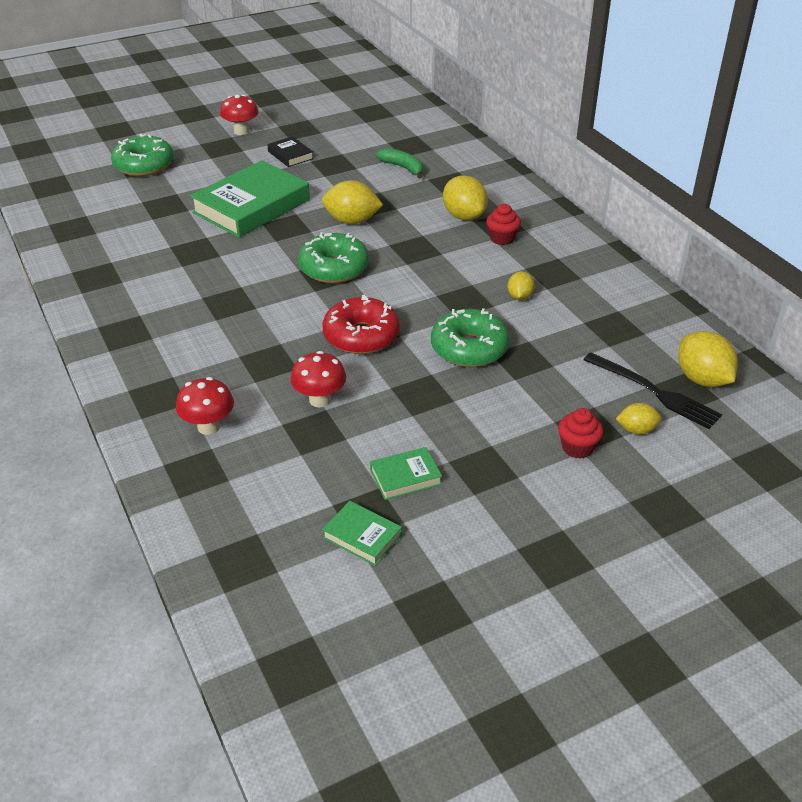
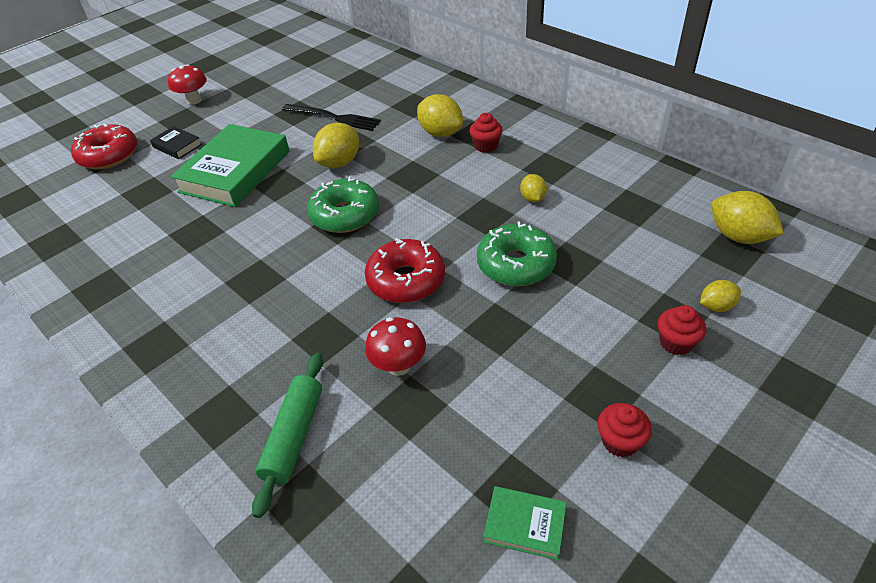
camera: 15 degrees left, 5 degrees up
green donut [111,134,174,176] -> red donut [71,124,137,169]
red mushroom [176,377,234,435] -> green rolling pin [252,353,323,518]
black book [267,136,314,167] -> black book moved to [150,126,202,159]
yellow lemon [322,180,383,224] -> yellow lemon turned 45 degrees counterclockwise [313,123,359,168]
green book [370,447,442,500] -> none
green banana [376,148,423,179] -> none
black fork [583,353,722,429] -> black fork moved to [282,104,381,131]
none -> red cupcake [598,403,652,458]

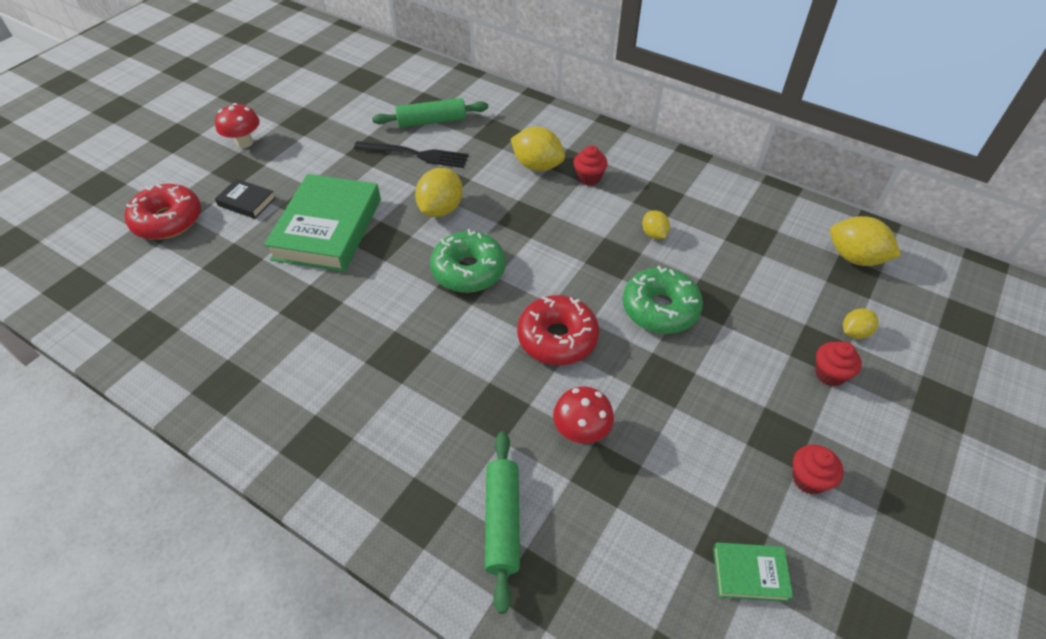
camera: 15 degrees left, 5 degrees up
none -> green rolling pin [372,98,488,128]

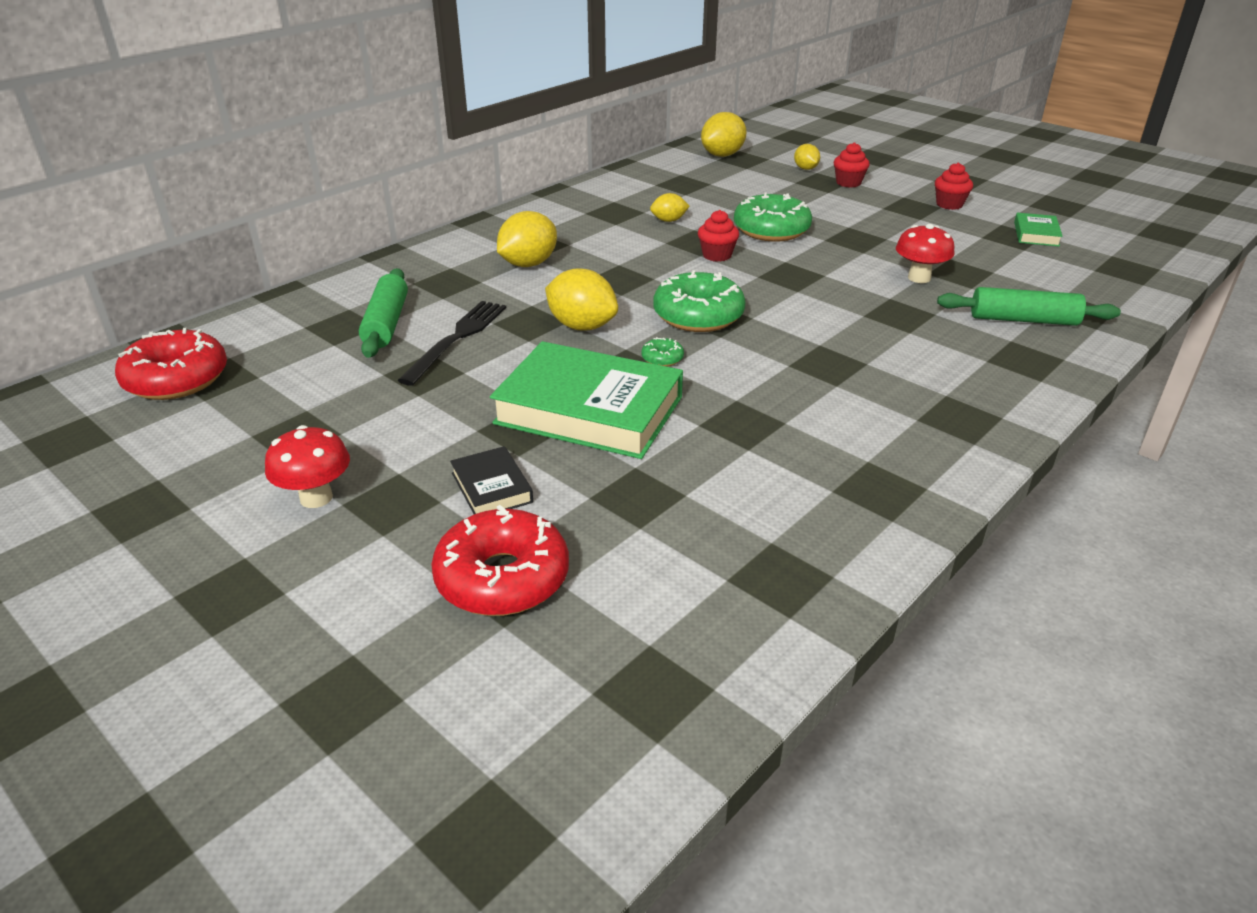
camera: 80 degrees left, 15 degrees down
black book [215,179,276,219] -> black book turned 60 degrees counterclockwise [450,446,533,514]
red donut [517,295,599,365] -> red donut moved to [115,328,227,400]
red cupcake [573,145,608,186] -> red cupcake moved to [698,210,739,262]
none -> green donut [641,337,684,367]

